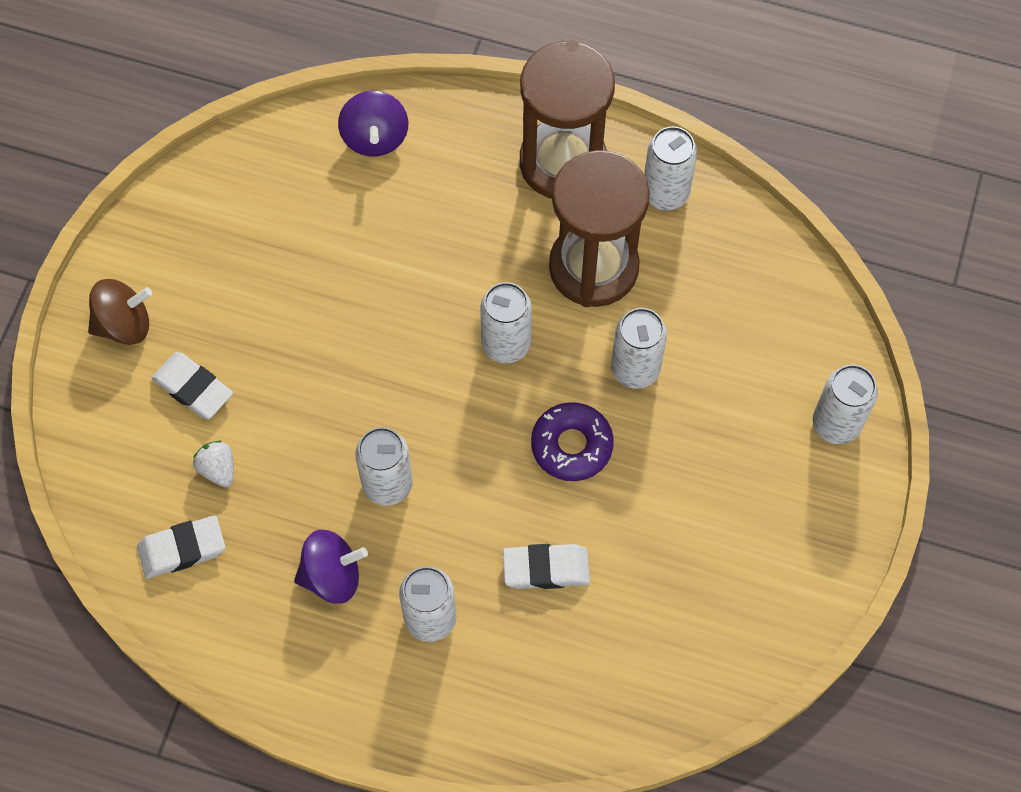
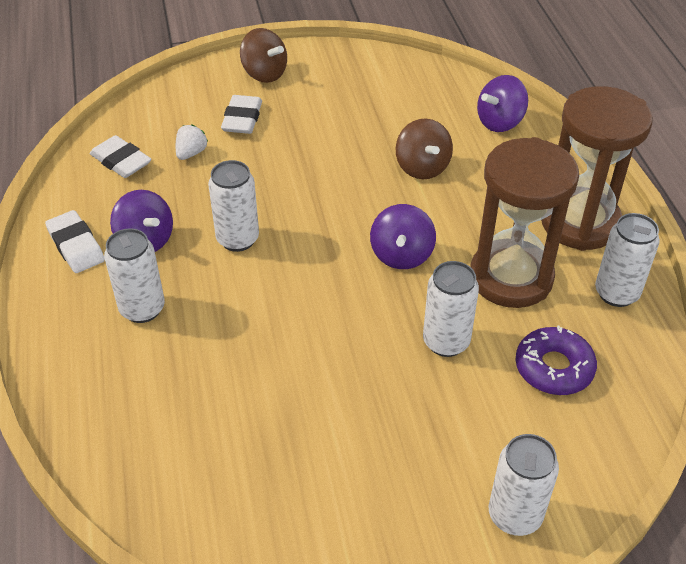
camera: 60 degrees right, 20 degrees down
white can [480,282,532,363] -> purple spinning top [370,204,436,269]
white eraser [503,544,590,589] -> white eraser moved to [45,210,105,273]
purple donut [531,402,614,481] -> purple donut moved to [516,326,597,395]
none -> brown spinning top [395,119,453,179]

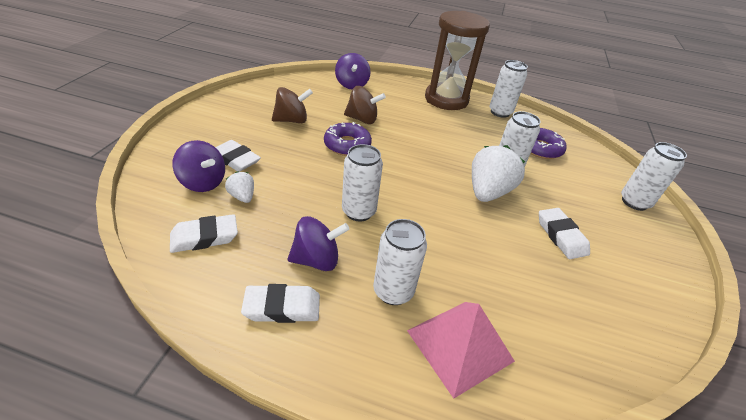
camera: 65 degrees left, 5 degrees down
brown spinning top [240,28,287,83] -> brown spinning top moved to [272,87,313,123]
purple spinning top [370,204,436,269] -> purple spinning top moved to [172,140,225,192]
brown hourglass [470,137,579,308] -> none
none -> purple donut [324,122,372,156]
none -> pink pyramid [407,302,515,399]
none -> white strawberry [472,145,525,202]
none -> white eraser [539,208,590,259]

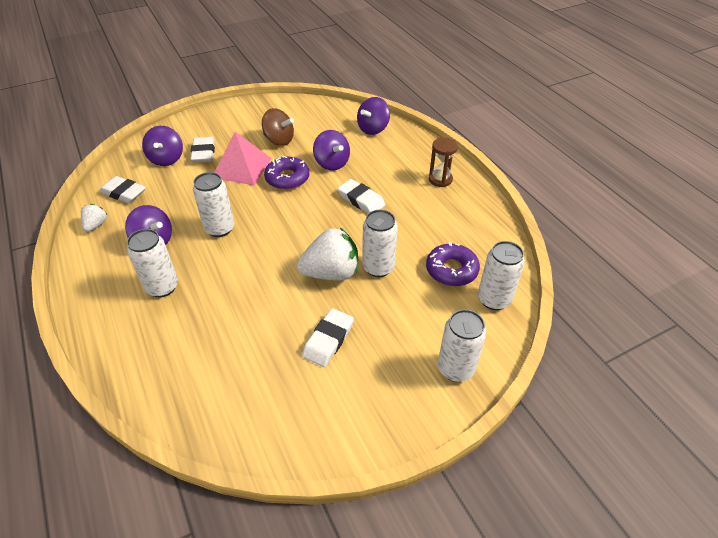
camera: 50 degrees right, 5 degrees up
white strawberry [225,171,254,203] -> white strawberry moved to [81,204,107,232]
white eraser [241,284,320,323] -> white eraser moved to [337,179,385,213]
brown spinning top [344,86,386,124] -> purple spinning top [313,130,350,170]
pink pyramid [407,302,515,399] -> pink pyramid moved to [214,132,271,186]
brown hourglass [425,11,490,110] -> brown hourglass [429,137,458,187], size x0.47
white can [490,60,528,118] -> white can moved to [478,241,525,310]

